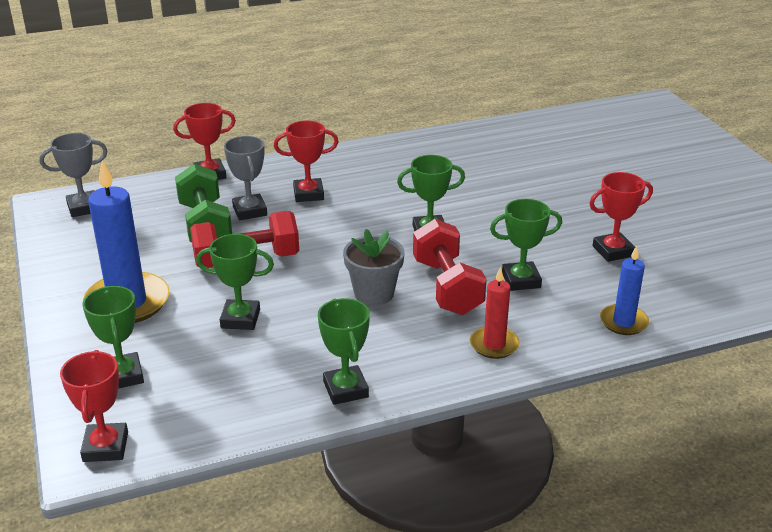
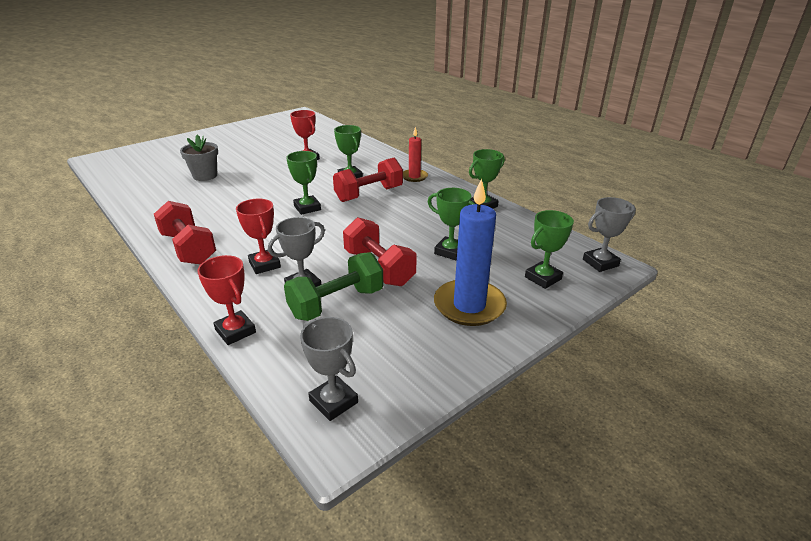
camera: 110 degrees left, 0 degrees up
red trophy [60,350,128,462] -> grey trophy [583,197,636,272]
green trophy [196,234,274,330] -> green trophy turned 45 degrees counterclockwise [428,188,475,260]
grey flower pot [343,229,405,305] -> grey flower pot moved to [180,135,218,181]
blue candle [600,246,649,335] -> none
none -> red dumbbell [154,201,216,265]

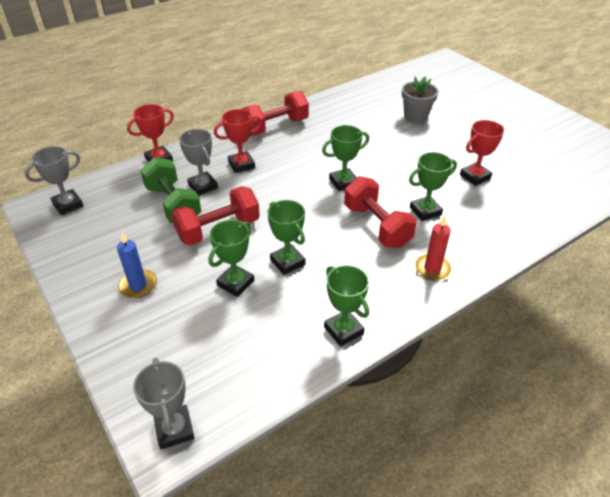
camera: 95 degrees right, 10 degrees up
blue candle [434,178,507,326] -> blue candle [117,233,157,298], size x0.56
green trophy [525,210,574,289] -> green trophy moved to [268,200,306,275]

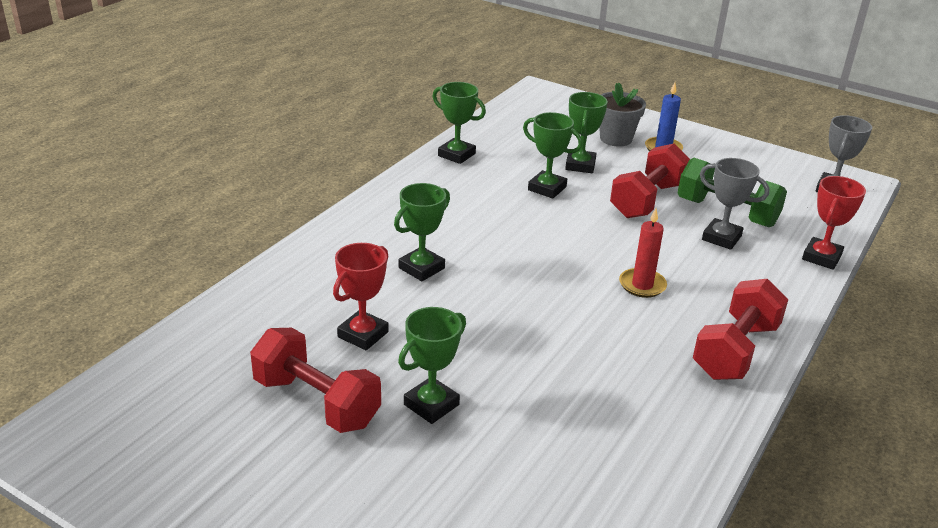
camera: 155 degrees right, 10 degrees down
grey trophy [133,358,194,449] -> none
red trophy [214,109,262,173] -> none
green trophy [322,125,369,191] -> green trophy moved to [398,307,466,424]
red dumbbell [344,176,417,248] -> red dumbbell moved to [250,328,381,433]
grey flower pot [402,77,438,123] -> grey flower pot moved to [599,83,646,147]
red candle [414,216,452,281] -> red candle moved to [619,208,667,298]

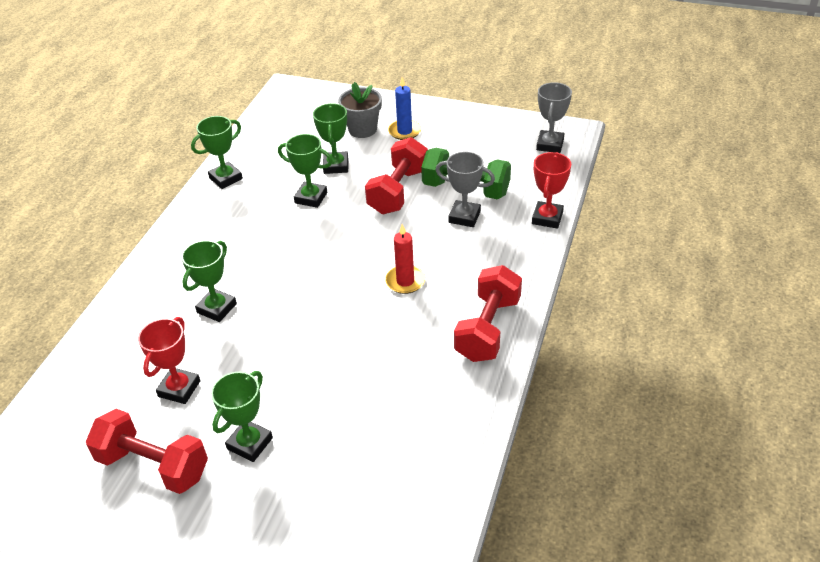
camera: 10 degrees left, 10 degrees up
green trophy [432,82,486,164] -> green trophy turned 60 degrees counterclockwise [191,116,243,189]

